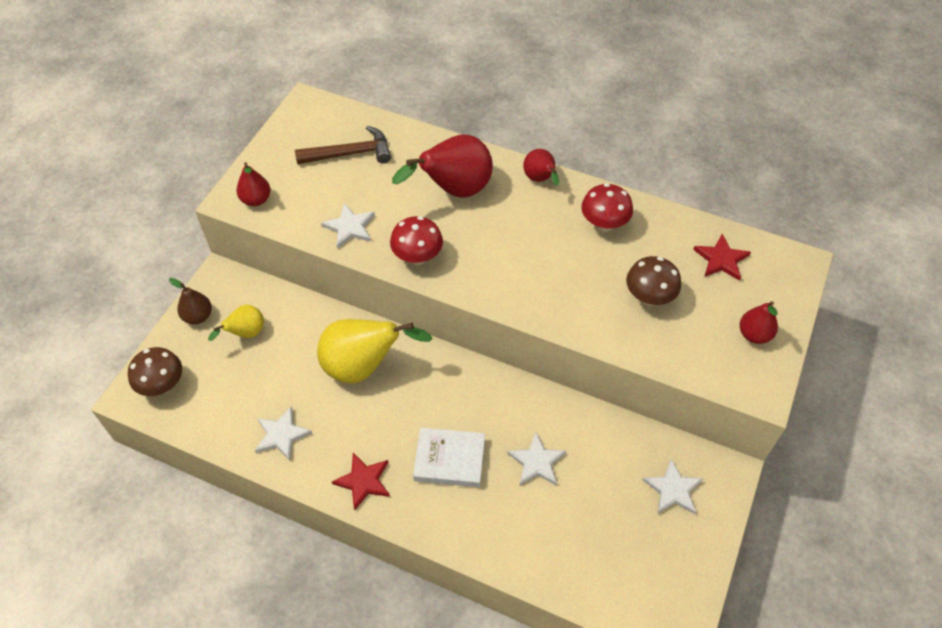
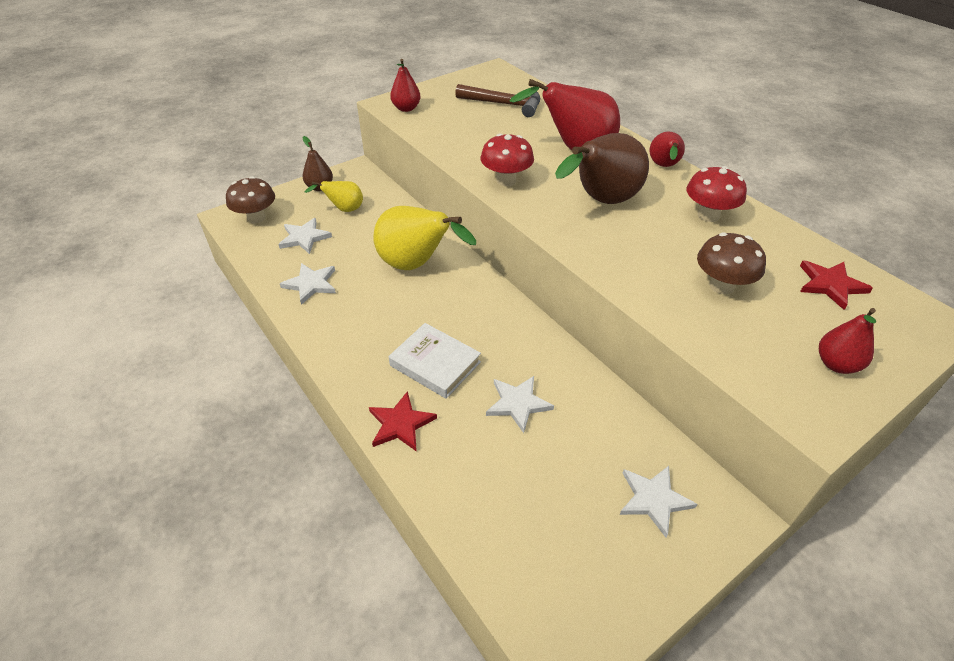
camera: 30 degrees right, 10 degrees down
white star [321,203,375,249] -> white star moved to [278,218,332,254]
red star [332,453,390,510] -> red star moved to [369,391,437,452]
none -> brown pear [555,133,649,204]

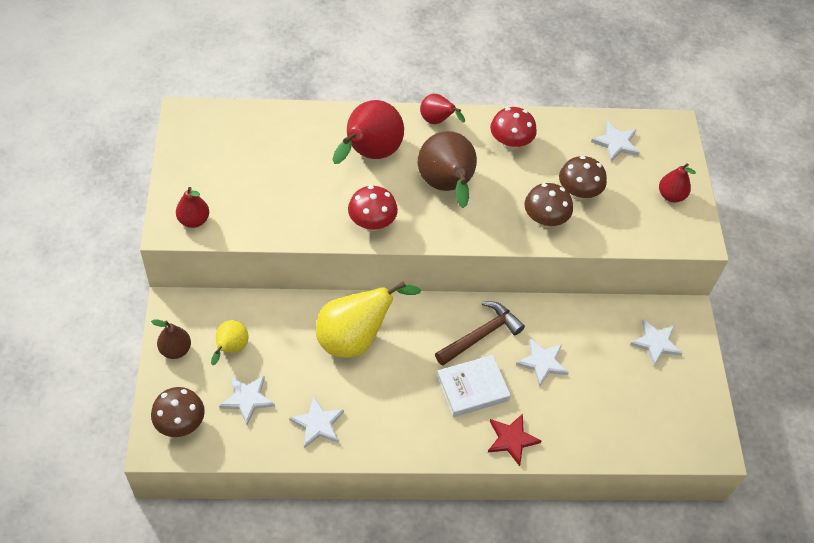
camera: 60 degrees left, 10 degrees up
brown hammer [455,84,540,117] -> brown hammer moved to [435,301,525,366]
red star [800,261,873,310] -> white star [591,121,640,161]
none -> brown mushroom [524,183,573,228]

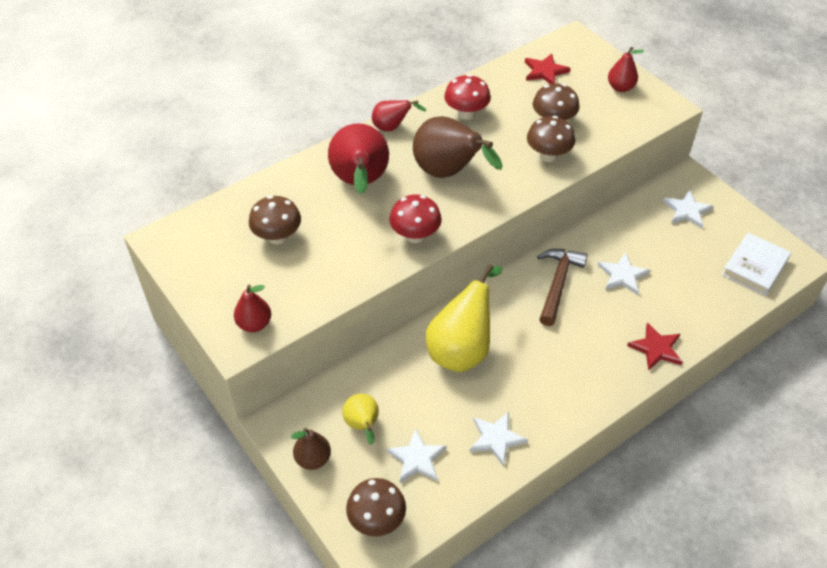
camera: 30 degrees left, 5 degrees down
white book [437,355,511,417] -> white book moved to [722,232,791,296]
white star [591,121,640,161] -> red star [525,53,571,84]
none -> brown mushroom [249,195,301,244]

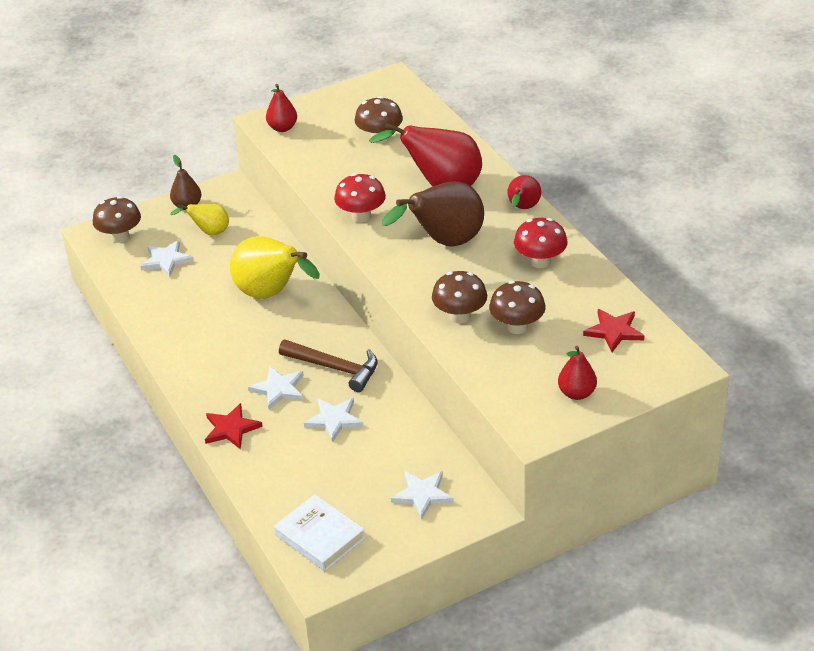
camera: 100 degrees right, 10 degrees down
white star [470,412,528,466] -> white star moved to [248,366,304,410]

